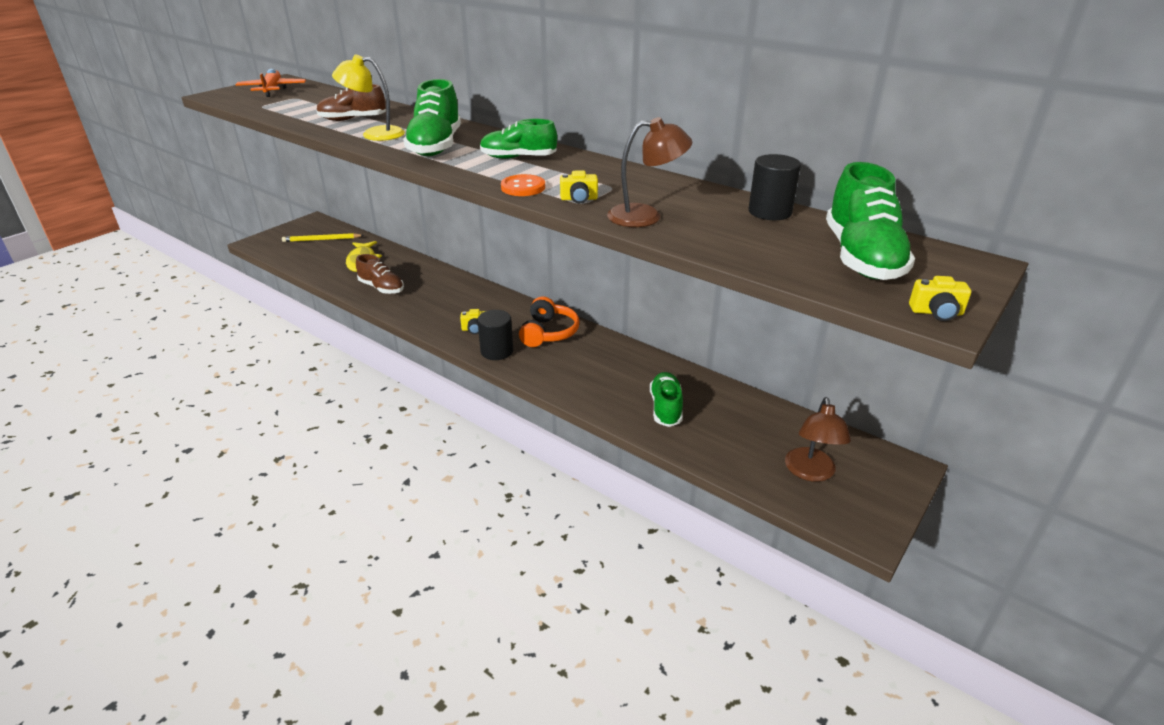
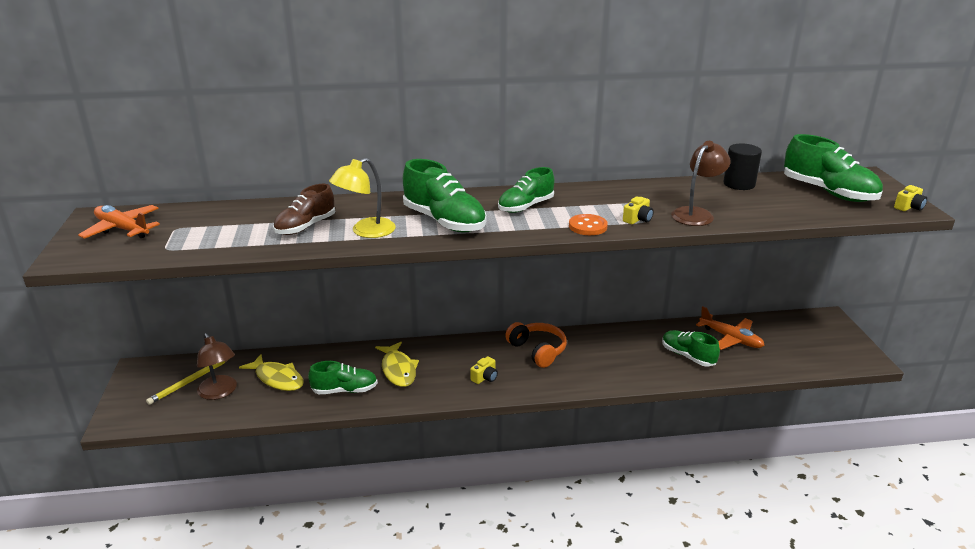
camera: 45 degrees left, 5 degrees down
brown shoe [356,254,404,294] -> green shoe [308,361,378,394]
black cylinder [477,310,513,360] -> none
brown lamp [785,397,851,482] -> brown lamp moved to [197,333,237,400]
none -> yellow fish [375,342,419,387]
none -> orange plane [696,306,765,350]

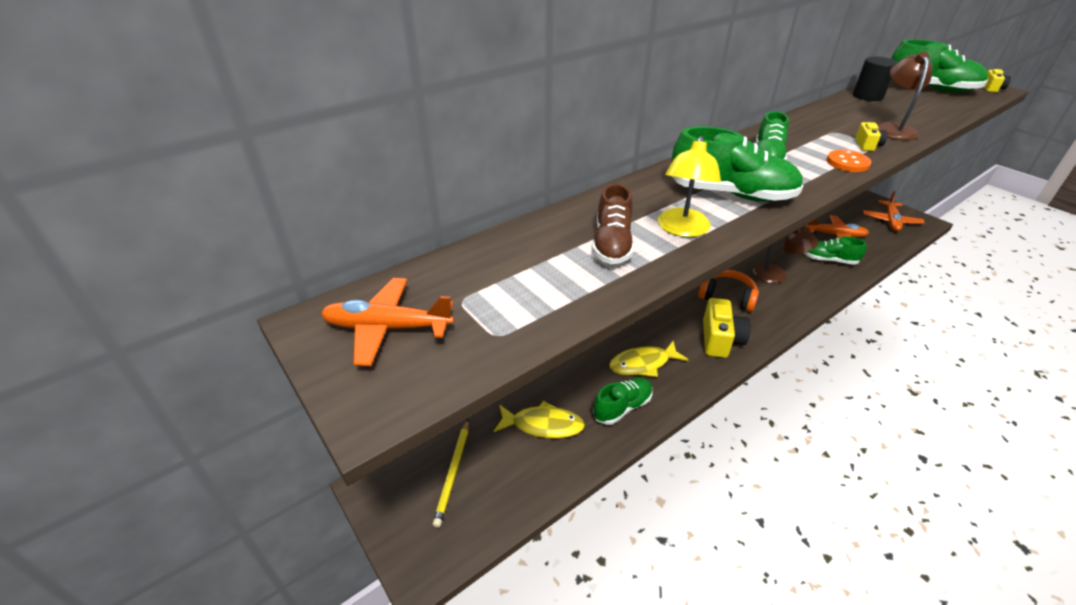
camera: 30 degrees left, 10 degrees up
brown lamp [197,333,237,400] -> brown lamp moved to [753,227,818,283]
yellow fish [375,342,419,387] -> yellow fish turned 120 degrees clockwise [609,341,688,377]
yellow camera [470,356,498,384] -> yellow camera [703,298,751,358], size x1.99
none -> orange plane [863,191,925,231]

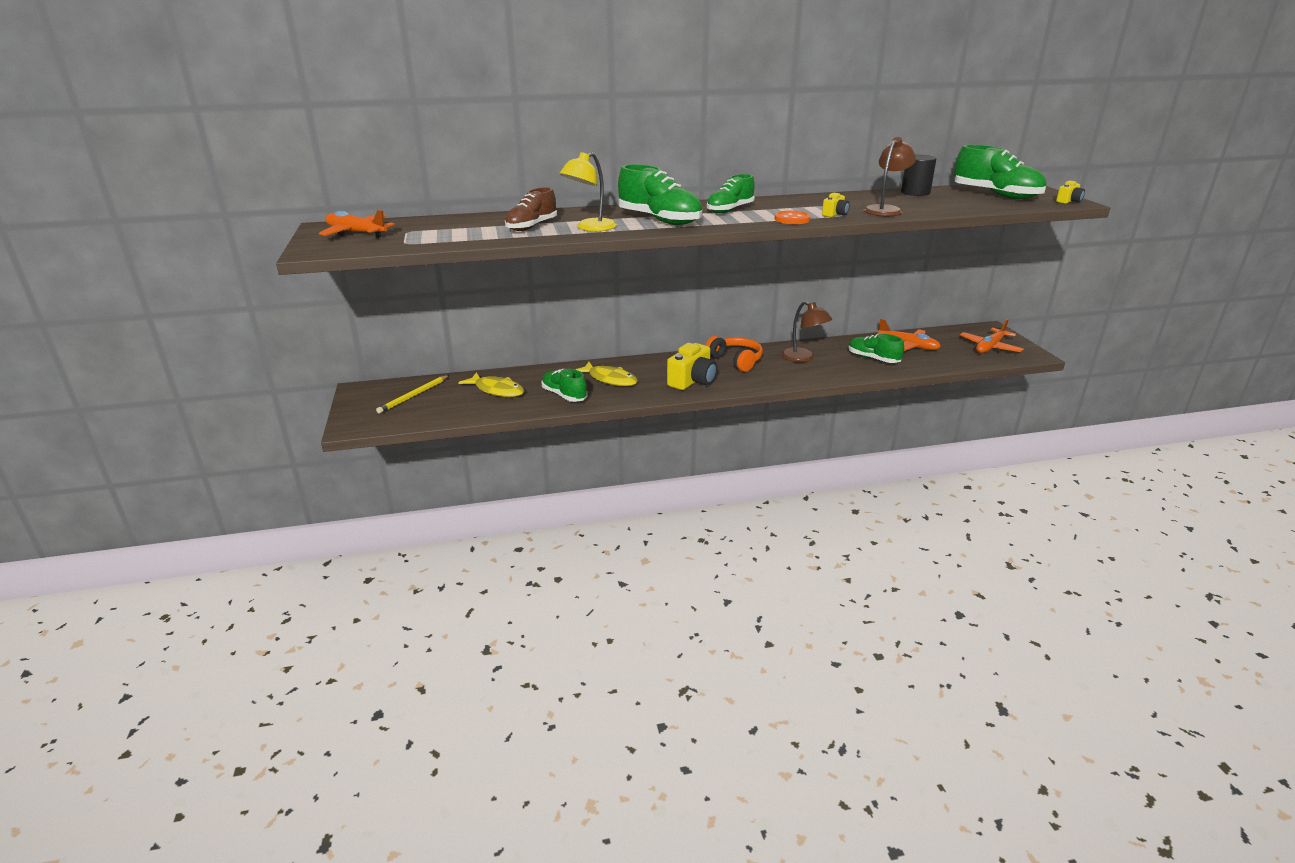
camera: 25 degrees right, 10 degrees down
green shoe [593,377,653,425] -> green shoe turned 120 degrees counterclockwise [541,369,587,402]
yellow fish [609,341,688,377] -> yellow fish turned 150 degrees counterclockwise [575,362,638,386]

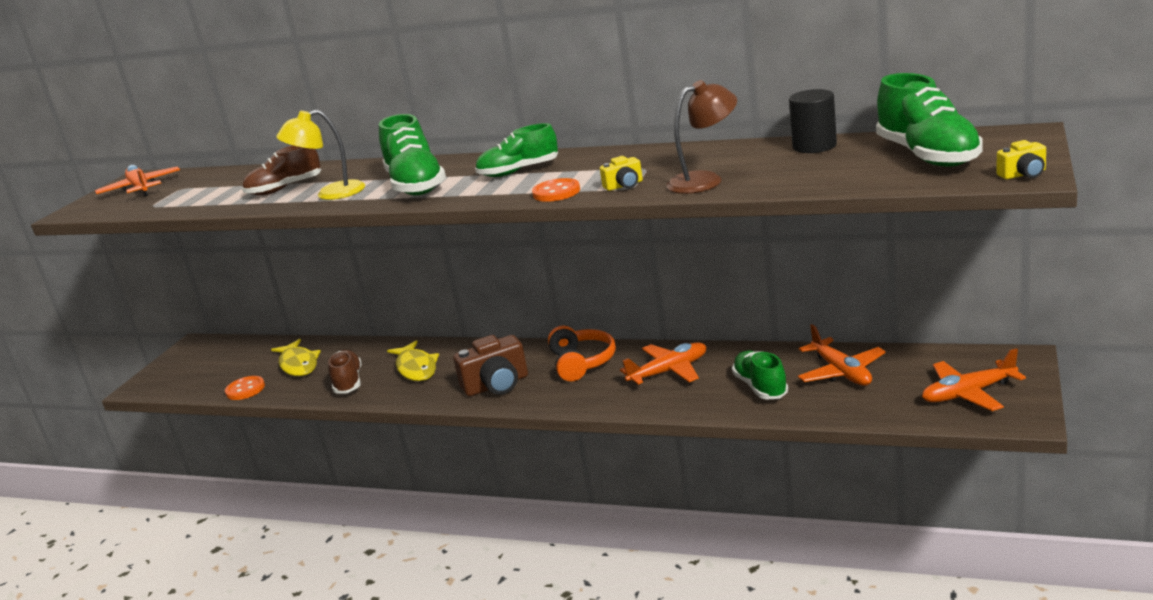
camera: 35 degrees right, 5 degrees down
yellow pencil [376,375,449,414] -> none
green shoe [541,369,587,402] -> brown shoe [328,350,362,394]
yellow camera [667,343,717,390] -> brown camera [453,335,528,396]
brown lamp [781,301,832,363] -> orange plane [620,342,707,385]
none -> orange button [225,376,265,400]

